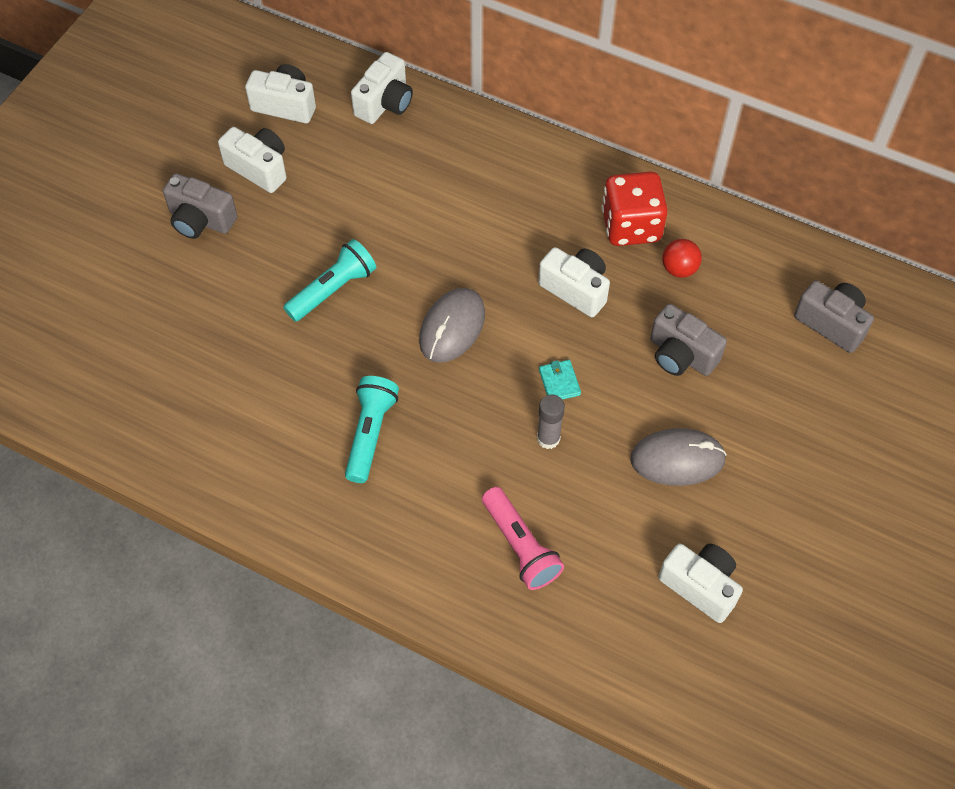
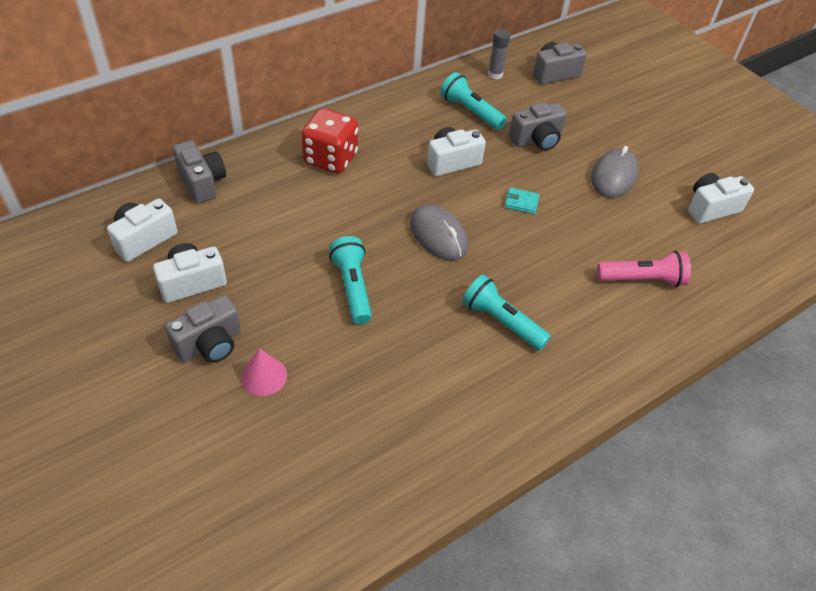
camera: 65 degrees left, 10 degrees down
white camera [351,52,413,124] -> grey camera [173,140,226,204]
grey glue stick [537,395,565,449] -> grey glue stick moved to [488,29,510,79]
red dice [602,172,668,246] -> red dice moved to [302,108,358,174]
red ball [663,239,702,278] -> turquoise flashlight [440,72,507,130]
none -> pink cone [241,349,287,396]

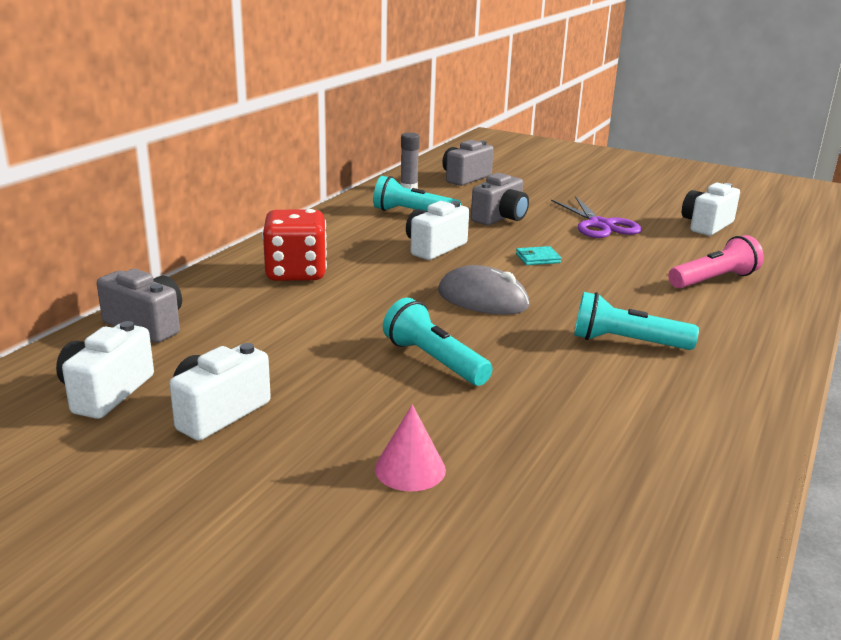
camera: 25 degrees left, 25 degrees down
grey camera [165,295,241,363] -> none
grey mouse [591,146,638,198] -> purple scissors [551,196,642,238]

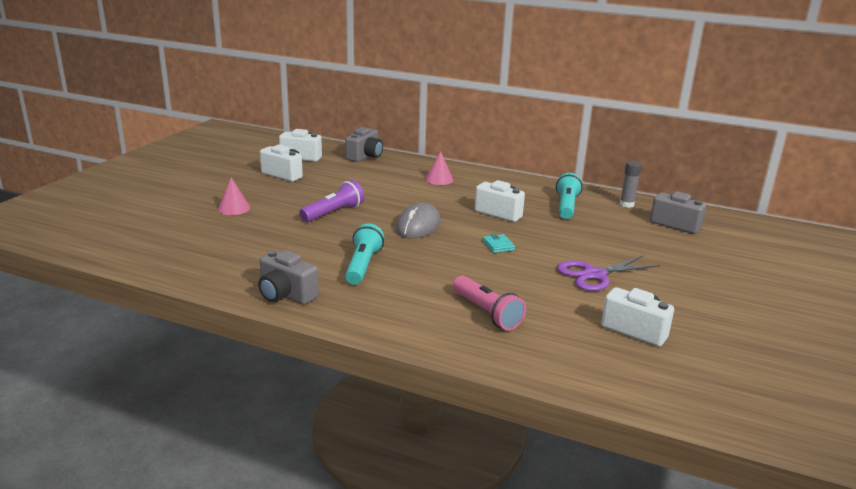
camera: 85 degrees right, 0 degrees up
red dice [262,209,327,281] -> pink cone [425,151,453,185]
turquoise flashlight [383,298,492,386] -> purple flashlight [299,180,364,222]
grey camera [471,173,529,225] -> grey camera moved to [258,250,319,305]

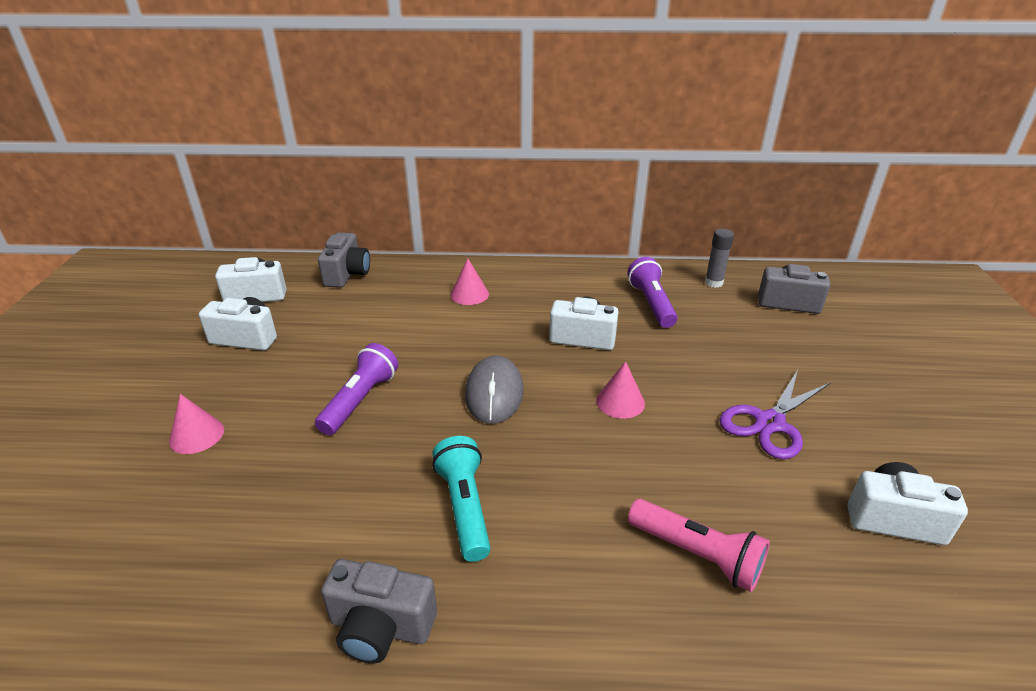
camera: 20 degrees left, 10 degrees up
turquoise wallet [483,234,515,253] -> pink cone [596,361,645,419]
turquoise flashlight [556,173,583,219] -> purple flashlight [627,257,678,328]

